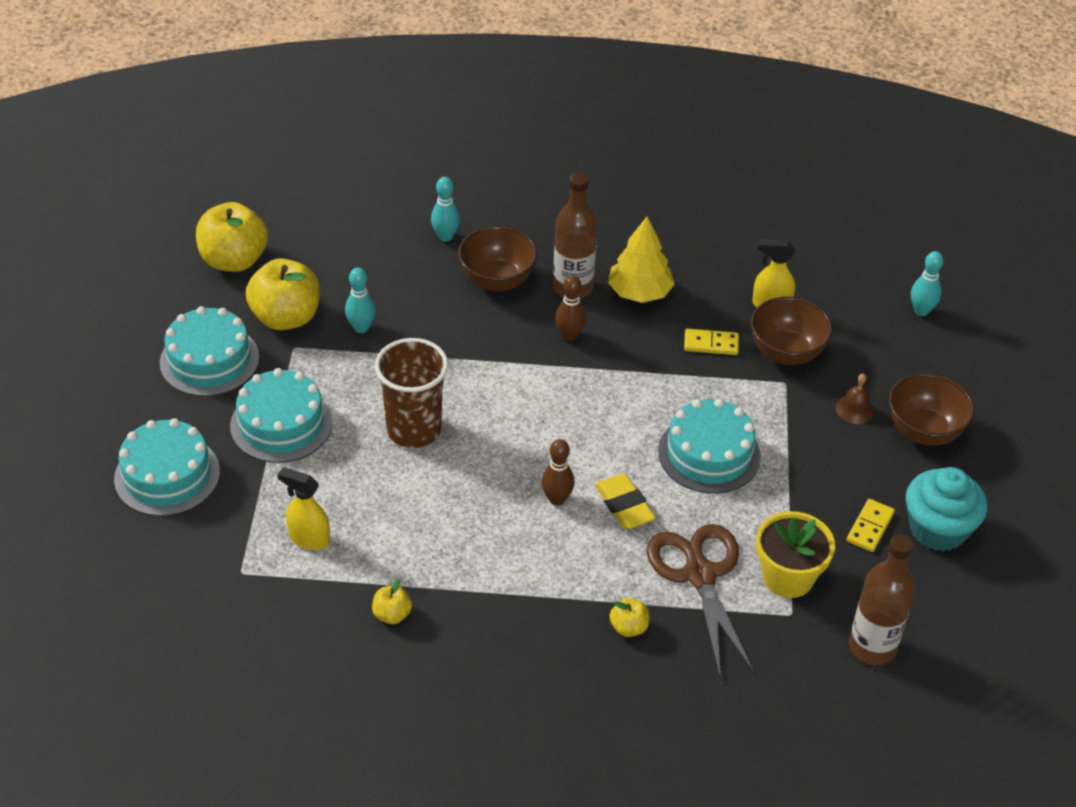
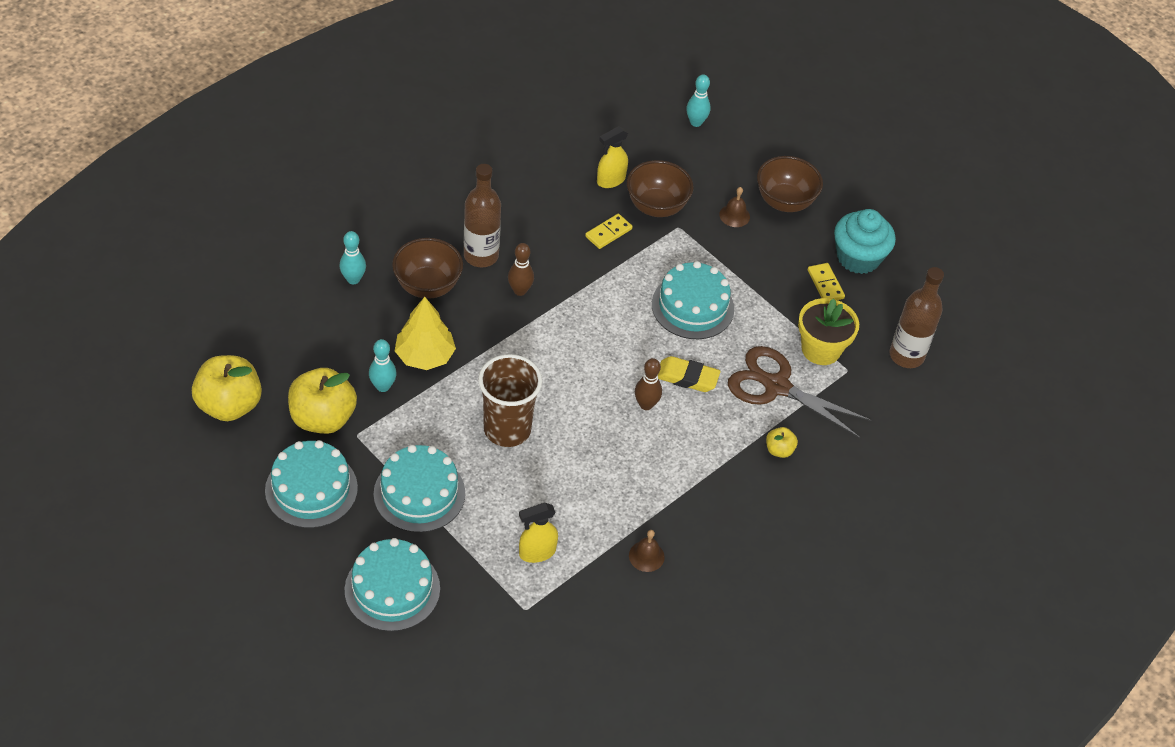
camera: 50 degrees left, 5 degrees up
yellow apple [372,578,412,624] -> brown bell [629,530,665,572]
yellow tree [608,217,675,303] -> yellow tree moved to [395,297,456,370]

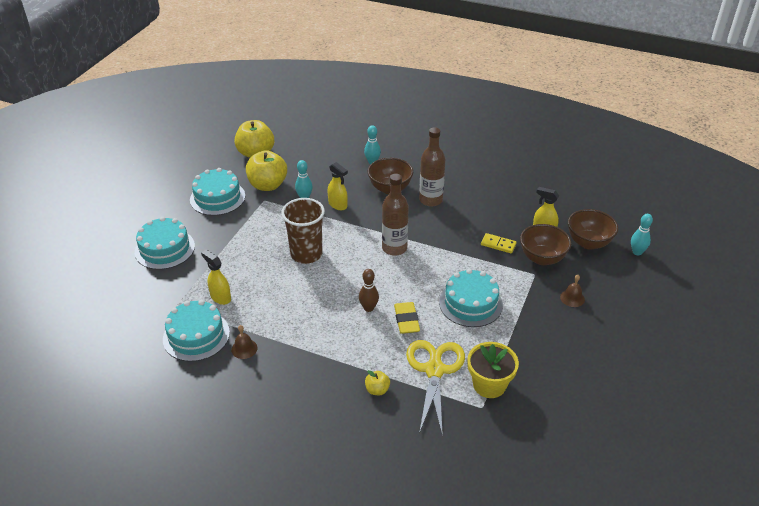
camera: 70 degrees right, 10 degrees down
turquoise cake [373,445,465,533] -> turquoise cake moved to [163,300,230,362]
yellow tree [395,297,456,370] -> yellow spray bottle [328,162,348,210]
brown bowling pin [508,243,534,296] -> none
brown scissors [728,346,872,438] -> yellow scissors [406,340,465,437]
brown bowl [757,156,823,212] -> brown bowl moved to [568,209,618,249]
yellow domino [808,263,845,300] -> none
turquoise cupcake [834,209,896,274] -> none
brown bottle [889,267,944,368] -> brown bottle moved to [382,174,409,256]

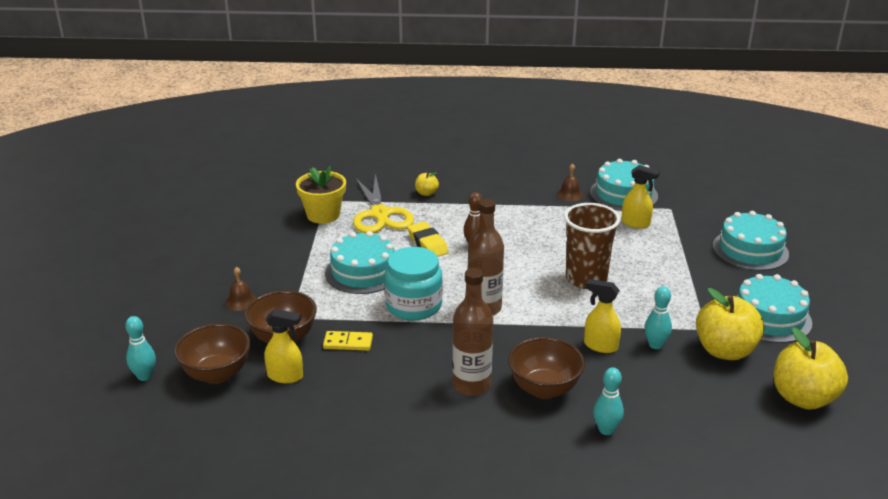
camera: 160 degrees right, 10 degrees down
none -> turquoise jar [384,247,443,320]

